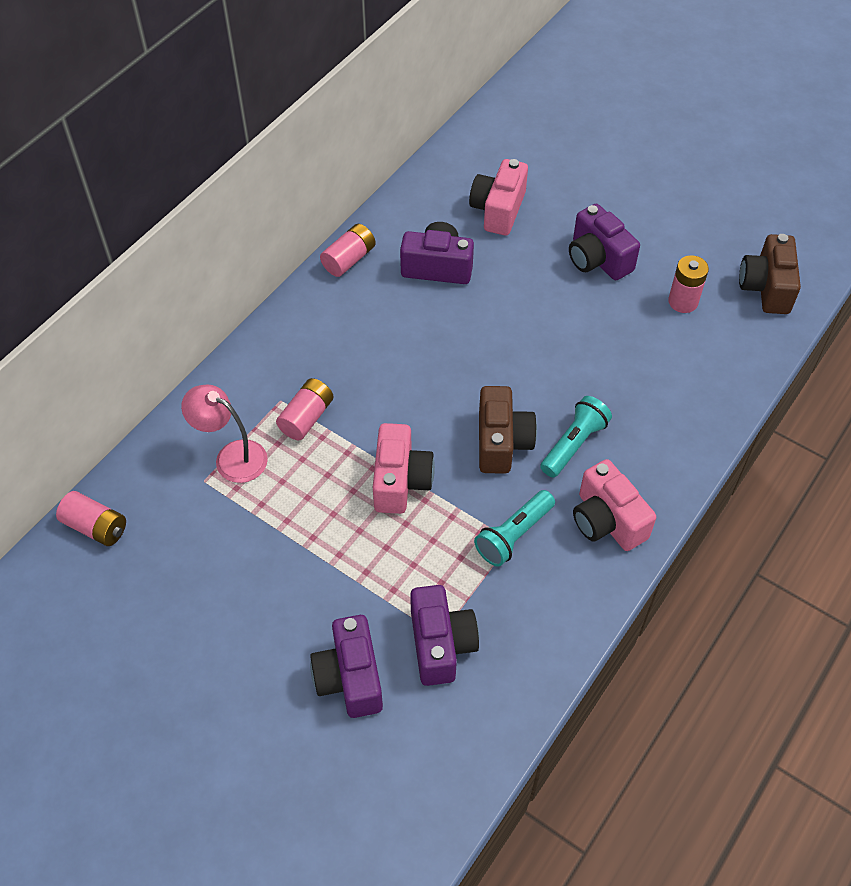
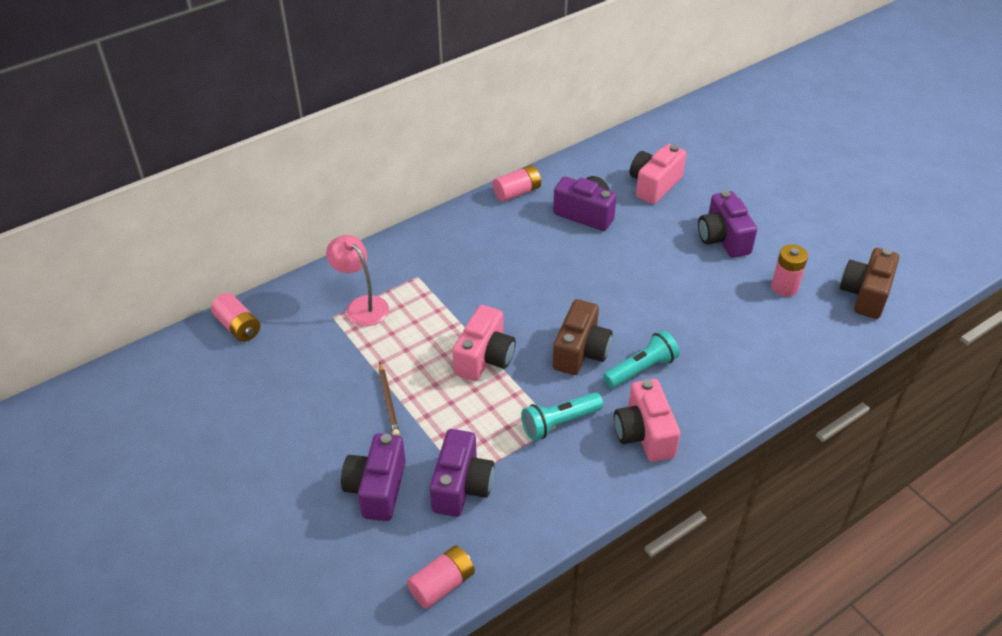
camera: 20 degrees right, 10 degrees down
pink battery [276,378,334,440] -> pink battery moved to [407,545,475,609]
none -> brown pencil [379,362,400,435]

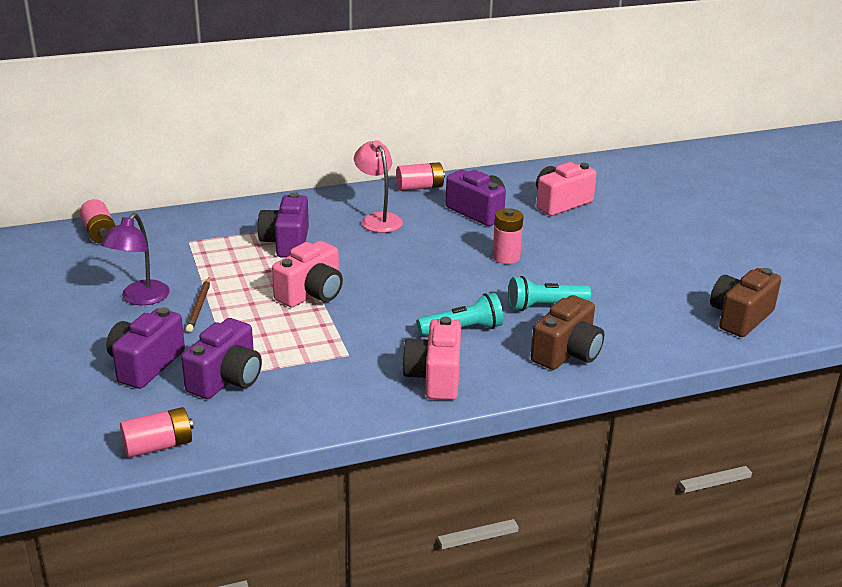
camera: 15 degrees right, 15 degrees down
pink lamp [326,235,389,326] -> pink lamp moved to [354,140,403,233]
turquoise flashlight [521,392,603,440] -> turquoise flashlight moved to [508,276,591,311]
brown camera [553,299,613,375] -> brown camera moved to [530,295,604,370]
purple camera [698,191,757,258] -> purple camera moved to [258,192,309,258]
pink battery [771,244,808,297] -> pink battery moved to [492,208,524,264]
none -> purple lamp [101,213,170,305]

